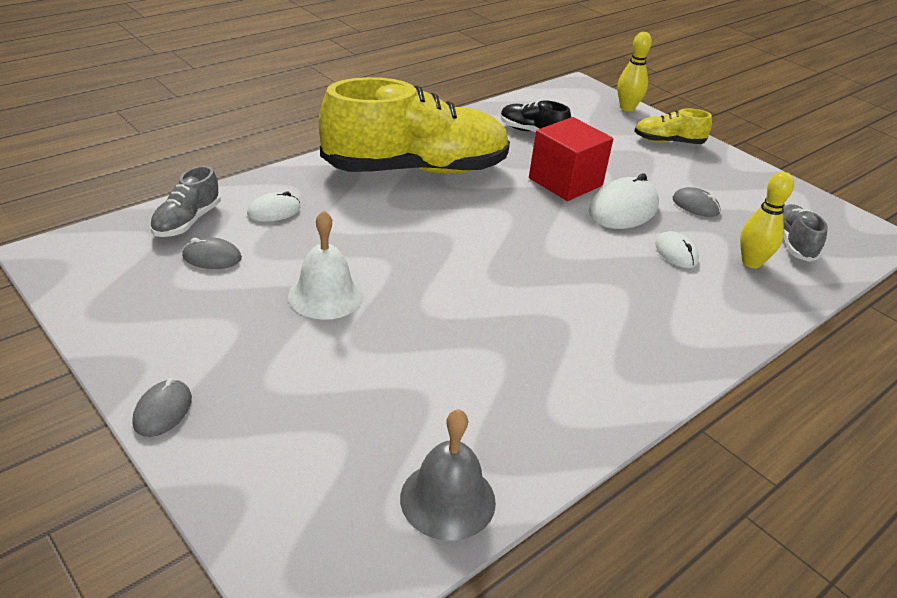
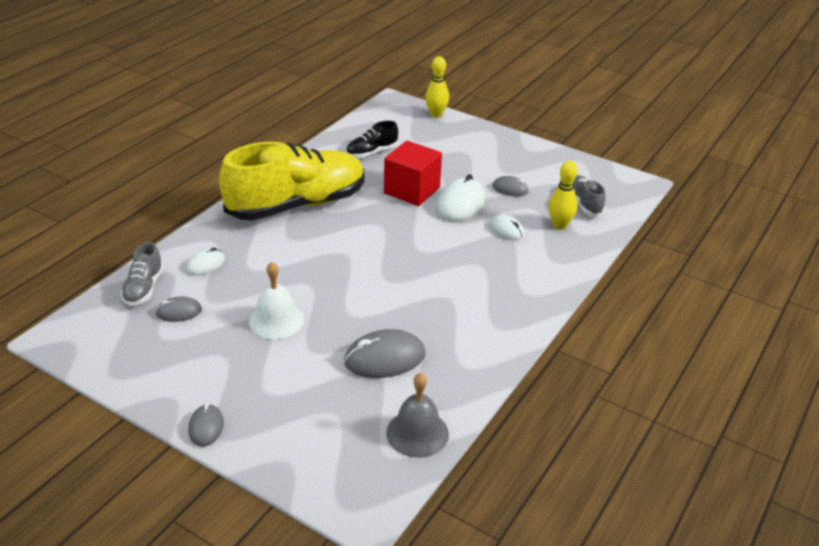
camera: 15 degrees left, 0 degrees up
black shoe [500,100,571,132] -> black shoe turned 45 degrees counterclockwise [346,121,398,158]
yellow shoe [634,108,712,144] -> none
none -> grey mouse [344,329,426,378]

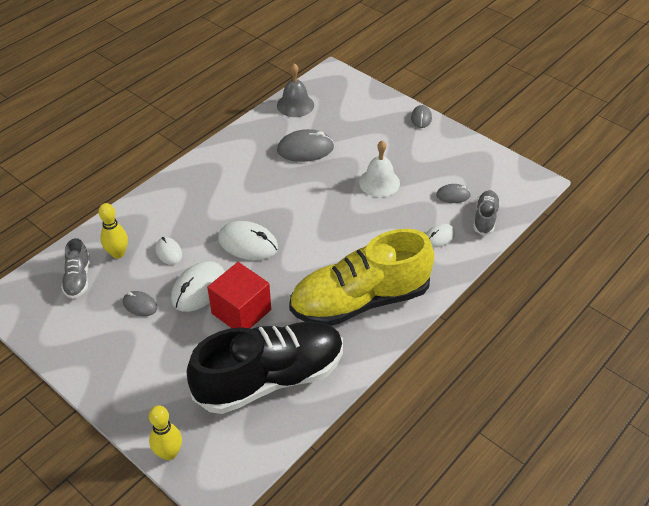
camera: 170 degrees left, 10 degrees up
black shoe [346,121,398,158] -> black shoe [186,321,343,414], size x2.33
none -> white mouse [218,221,278,260]

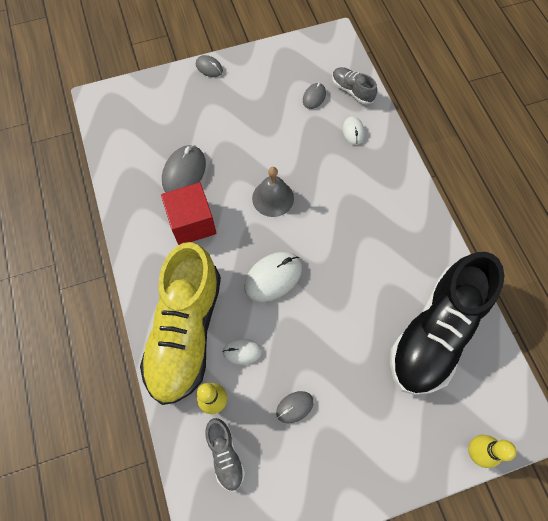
camera: 60 degrees left, 20 degrees up
grey shoe [61,238,90,299] -> grey shoe turned 45 degrees clockwise [205,418,245,491]
white mouse [171,261,225,312] -> none
black shoe [186,321,343,414] -> black shoe turned 150 degrees counterclockwise [390,252,504,395]
red cube [207,262,271,328] -> red cube moved to [161,182,217,245]
grey bell [277,63,314,117] -> grey bell moved to [252,167,294,217]
yellow shoe [289,229,434,326] -> yellow shoe moved to [140,242,221,405]
white bell [359,140,400,197] -> none

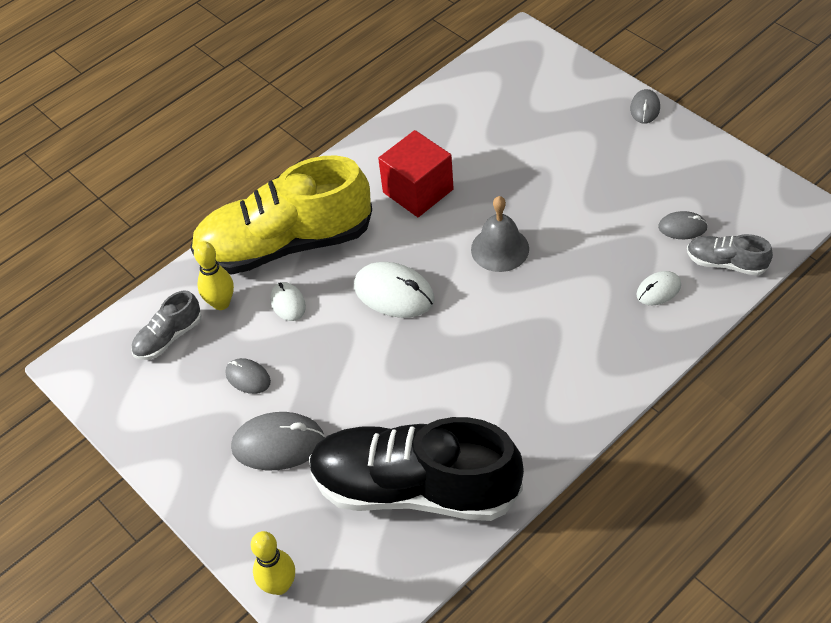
camera: 70 degrees right, 15 degrees down
grey mouse [162,145,206,192] -> grey mouse moved to [231,412,325,470]
grey shoe [332,67,377,105] -> grey shoe turned 90 degrees counterclockwise [687,234,773,276]

